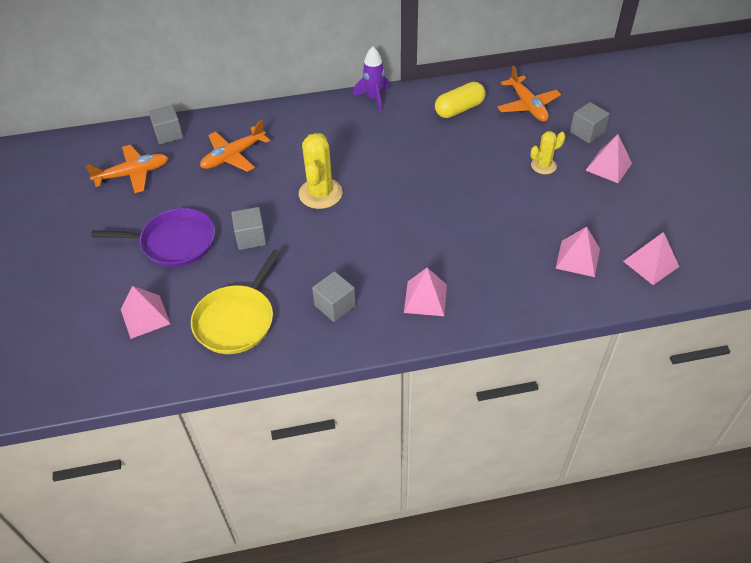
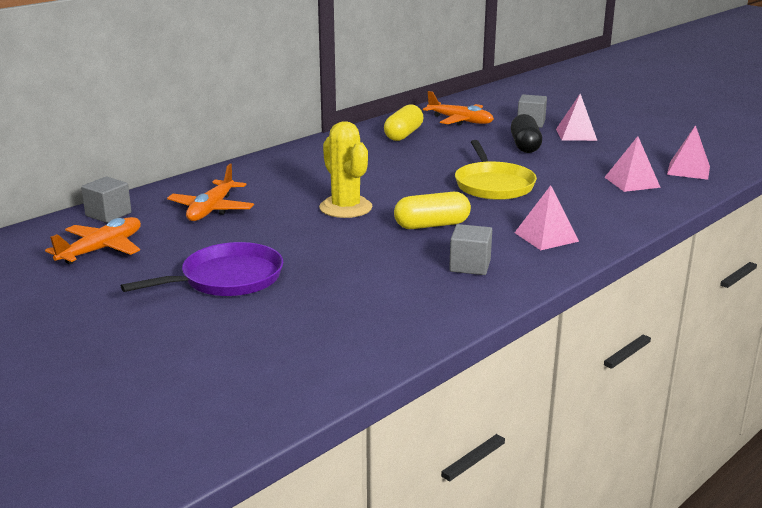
camera: 35 degrees left, 25 degrees down
pink pyramid [121,286,170,339] -> none
yellow pan [191,249,281,354] -> yellow pan moved to [455,140,537,200]
grey cube [231,207,267,250] -> none
purple rocket [353,46,390,112] -> none
yellow cactus [531,131,565,174] -> black capsule [511,114,542,153]
none -> yellow capsule [394,192,471,229]

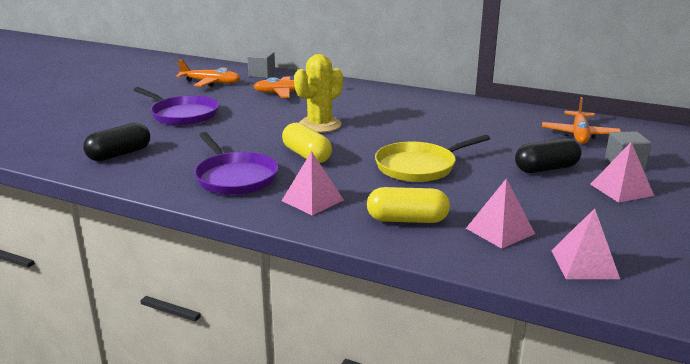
camera: 70 degrees right, 0 degrees up
yellow capsule [384,105,424,141] -> yellow capsule moved to [367,187,450,223]
grey cube [449,224,492,275] -> purple pan [194,132,278,195]
none -> black capsule [83,123,150,161]

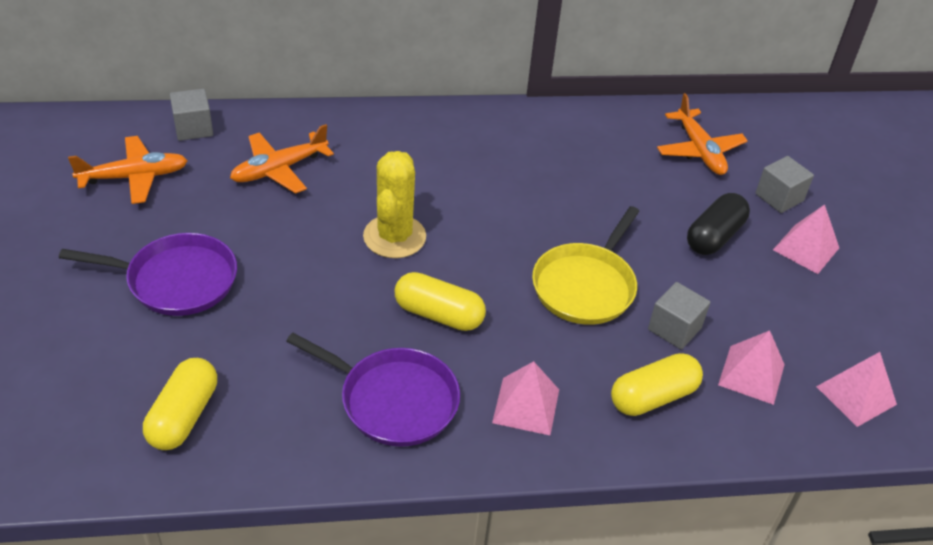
camera: 35 degrees left, 20 degrees up
black capsule [83,123,150,161] -> yellow capsule [143,358,217,450]
none -> grey cube [648,282,710,350]

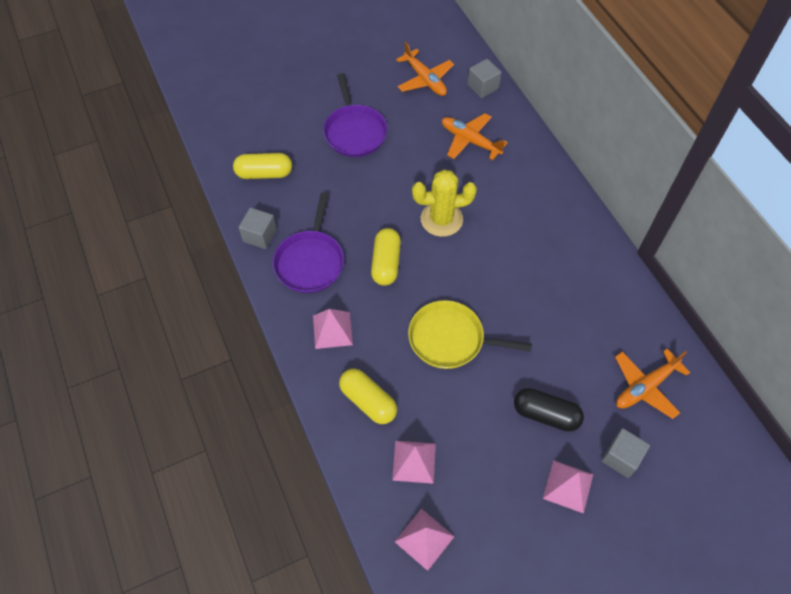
camera: 75 degrees right, 15 degrees up
grey cube [648,282,710,350] -> grey cube moved to [238,208,277,249]

